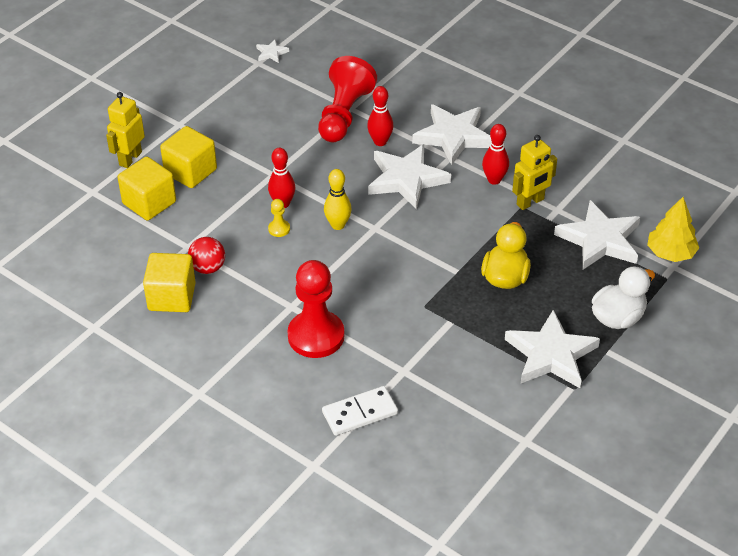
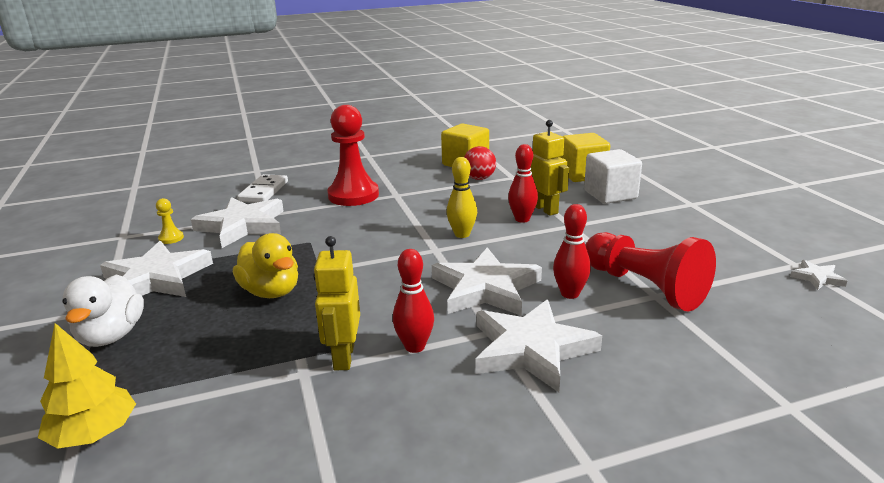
camera: 125 degrees right, 20 degrees down
yellow robot [106,92,145,168] -> yellow robot moved to [530,120,569,216]
yellow cube [160,126,217,188] -> white cube [584,149,642,204]
yellow pawn [268,199,290,237] -> yellow pawn moved to [156,198,184,244]
white star [554,200,640,269] -> white star moved to [191,197,284,248]

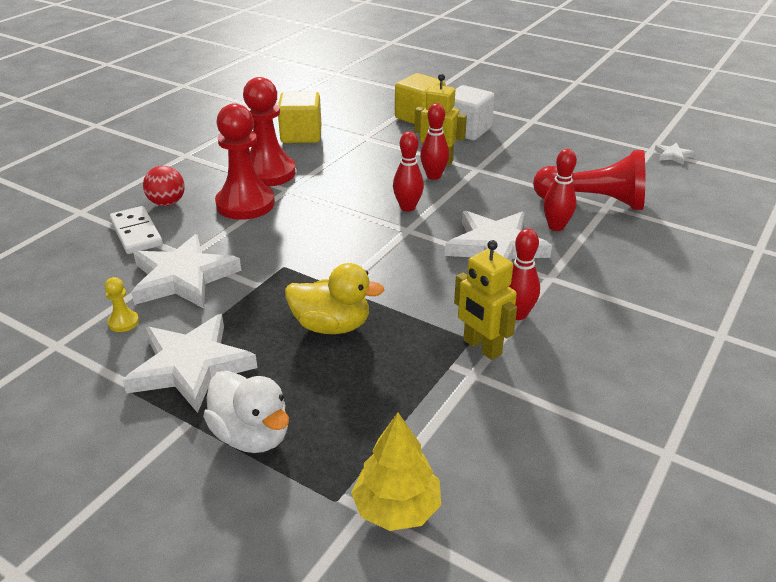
camera: 40 degrees left, 10 degrees up
yellow bowling pin [447,157,477,238] -> red bowling pin [393,131,424,212]
red ball [464,146,496,180] -> red ball moved to [143,166,185,206]
white star [475,300,602,392] -> none
none -> red pawn [243,77,296,187]

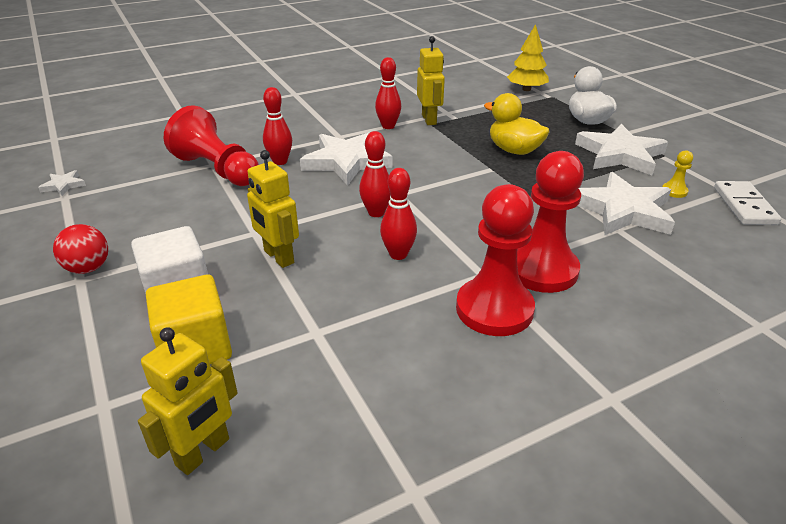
camera: 150 degrees left, 0 degrees up
white domino [110,206,163,254] -> white domino moved to [714,181,782,225]
red ball [143,166,185,206] -> red ball moved to [53,224,108,274]
yellow cube [278,92,322,143] -> none
red bowling pin [420,103,449,180] -> red bowling pin moved to [380,168,417,260]
none -> yellow robot [138,327,238,475]

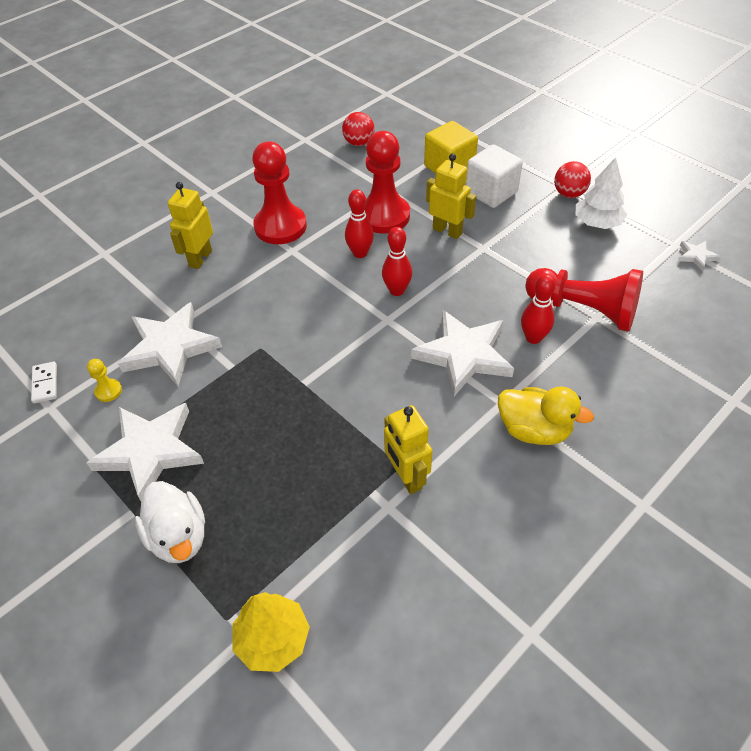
camera: 165 degrees right, 15 degrees up
yellow robot [138,327,238,475] -> yellow robot moved to [168,182,213,269]
red bowling pin [375,57,401,129] -> none
yellow duck [484,93,550,155] -> yellow duck moved to [498,386,594,445]
red pawn [517,151,584,293] -> red pawn moved to [364,131,410,233]
white domino [714,181,782,225] -> white domino [31,362,57,403], size x0.63
none -> red ball [342,112,375,146]
none -> white tree [576,157,627,229]

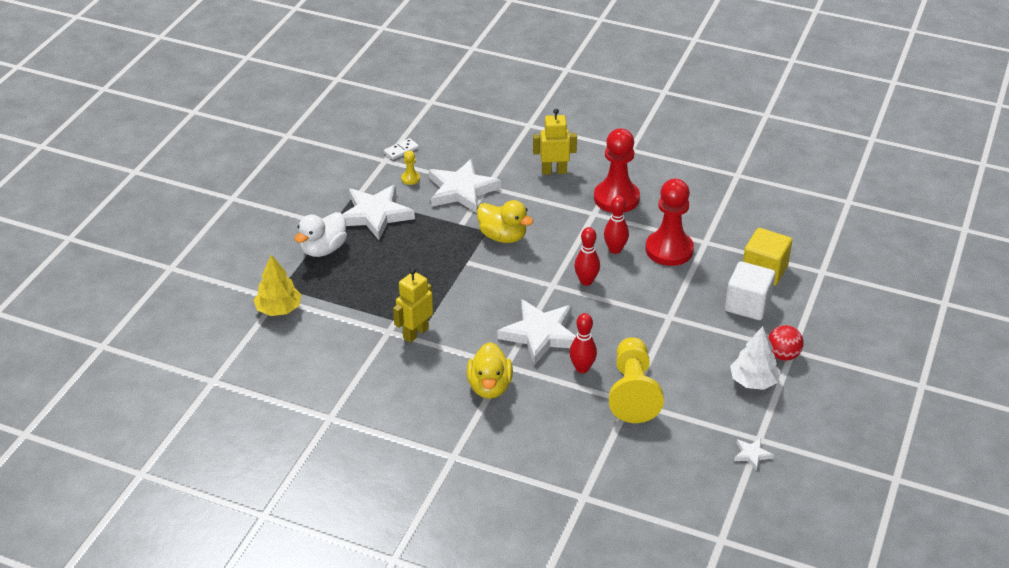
camera: 65 degrees right, 10 degrees down
red ball [342,112,375,146] -> none
yellow robot [426,153,476,239] -> none
red pawn [525,268,643,332] -> yellow pawn [609,337,664,423]
none -> yellow duck [477,200,533,243]

